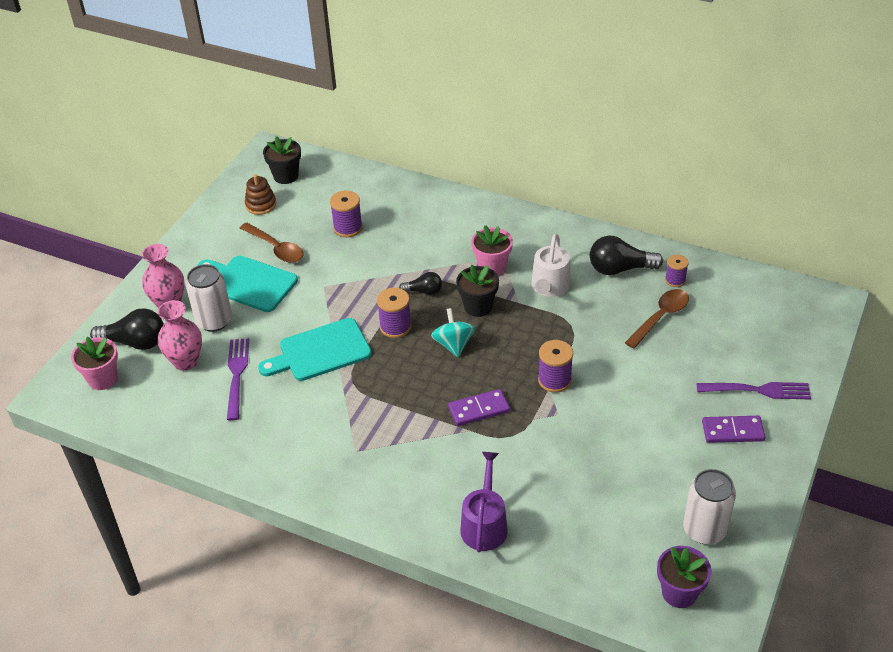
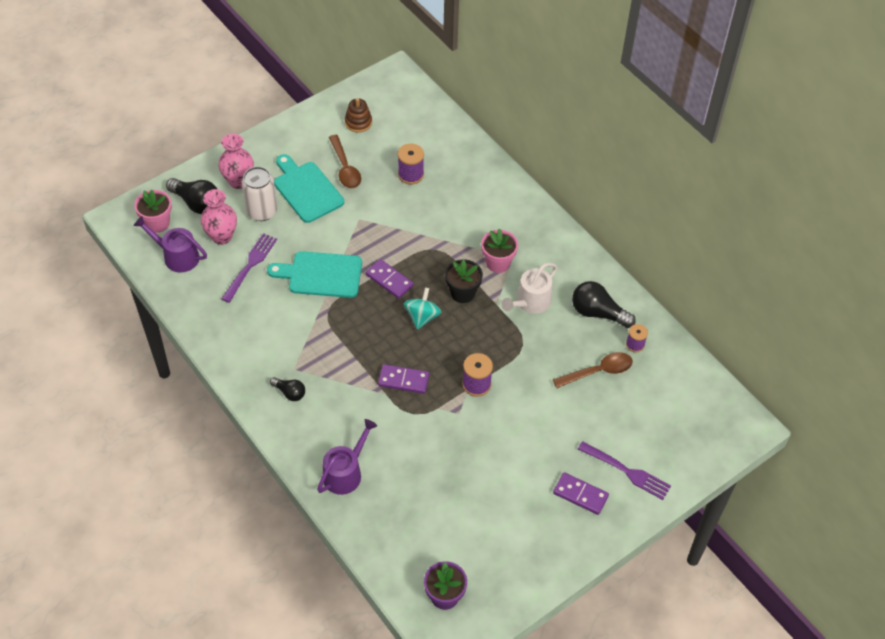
camera: 25 degrees right, 10 degrees up
black flower pot [263,136,301,184] -> none
purple spool [377,288,412,338] -> purple domino [366,259,414,299]
black light bulb [399,272,442,295] -> black light bulb moved to [270,377,305,401]
white can [683,469,736,544] -> none
none -> purple watering can [134,216,207,273]

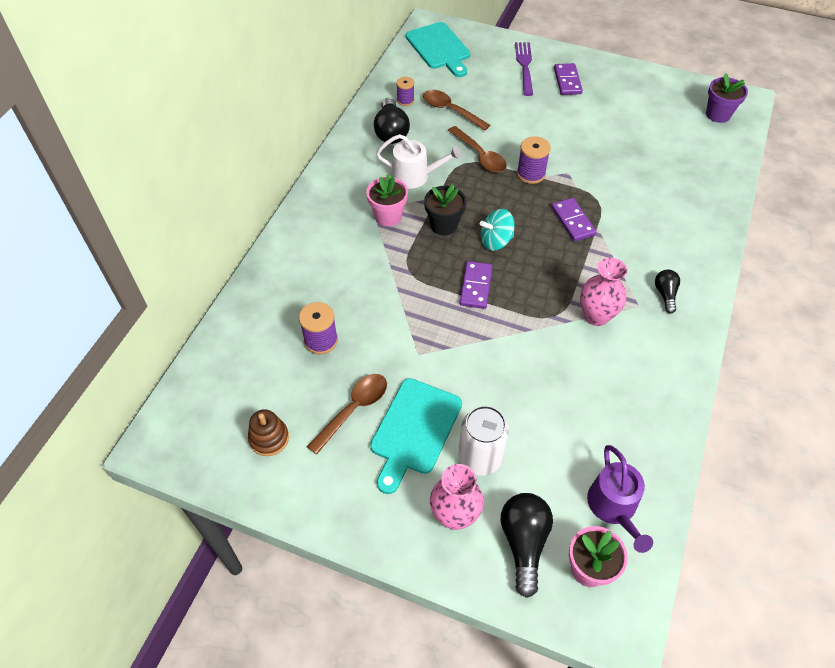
camera: 120 degrees left, 0 degrees up
pink vase [201,189,237,245] -> pink vase moved to [580,258,627,326]
purple fork [221,233,277,303] -> none
turquoise cutting board [267,251,362,298] -> turquoise cutting board moved to [406,22,470,77]
purple watering can [317,419,377,495] -> none
none -> brown spoon [448,126,507,173]

